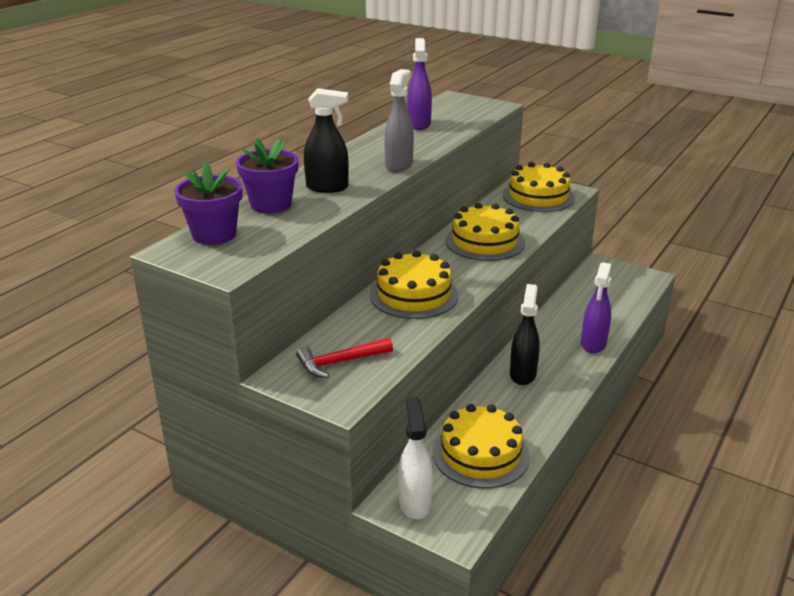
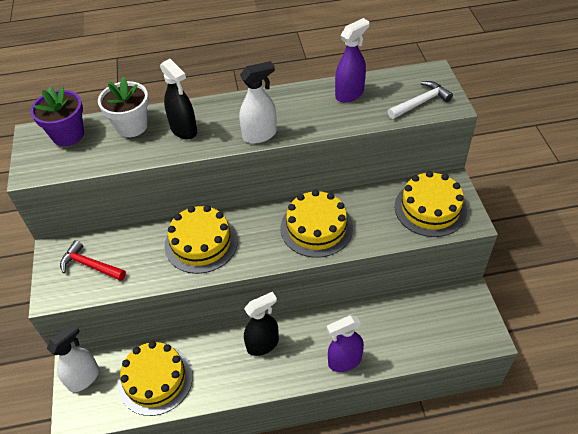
camera: 50 degrees right, 20 degrees up
purple flower pot [236,138,299,214] -> white flower pot [98,76,149,137]
grey spray bottle [384,69,414,172] -> white spray bottle [239,61,277,143]
none -> white hammer [388,81,453,119]

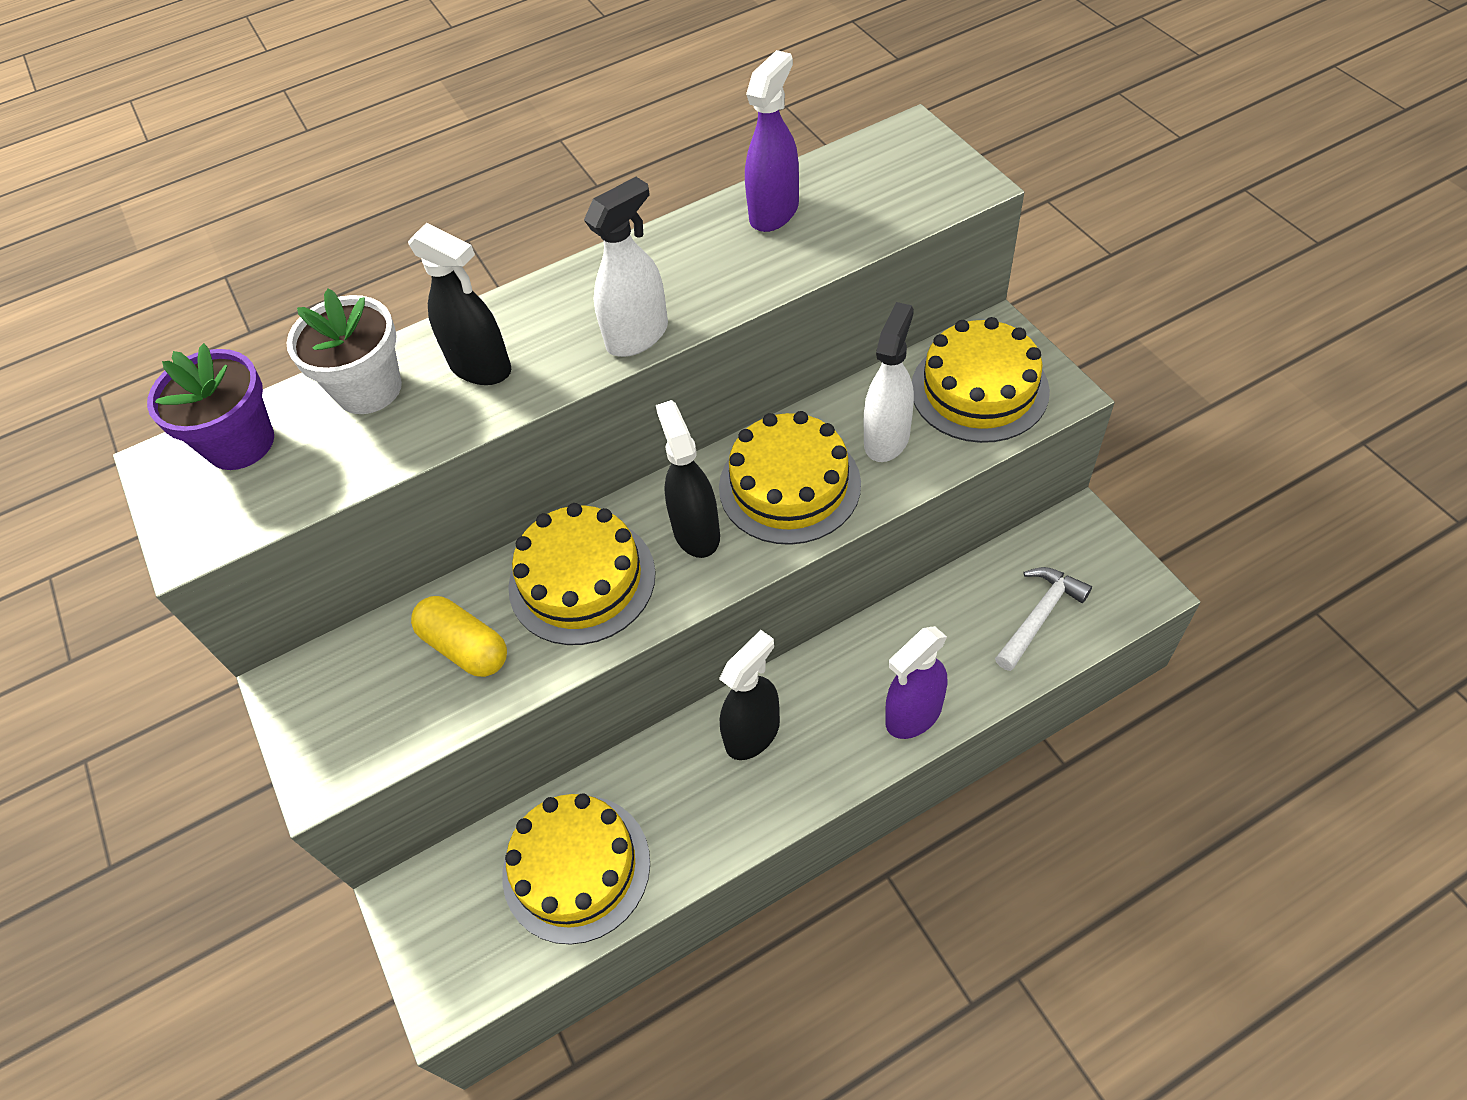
camera: 15 degrees left, 5 degrees up
white spray bottle [46,323,99,392] -> white spray bottle moved to [864,302,914,462]
red hammer [60,240,126,281] -> none
white hammer [388,81,453,119] -> white hammer moved to [995,567,1092,671]
none -> yellow capsule [411,596,507,677]
none -> black spray bottle [656,400,720,558]

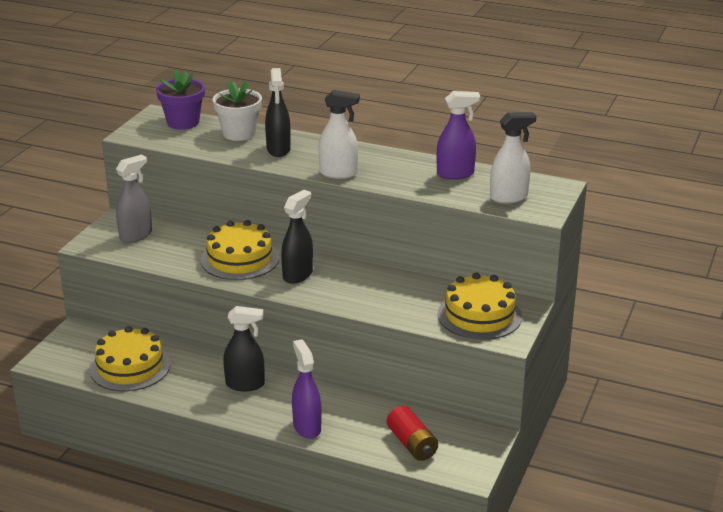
camera: 45 degrees right, 25 degrees down
yellow capsule [411,596,507,677] -> none
yellow cake [719,411,861,545] -> none
white spray bottle [864,302,914,462] -> white spray bottle moved to [490,112,536,203]
purple spray bottle [885,626,947,739] -> purple spray bottle turned 60 degrees clockwise [292,339,322,439]
white hammer [995,567,1092,671] -> red battery [387,406,438,461]
none -> grey spray bottle [116,155,152,243]

